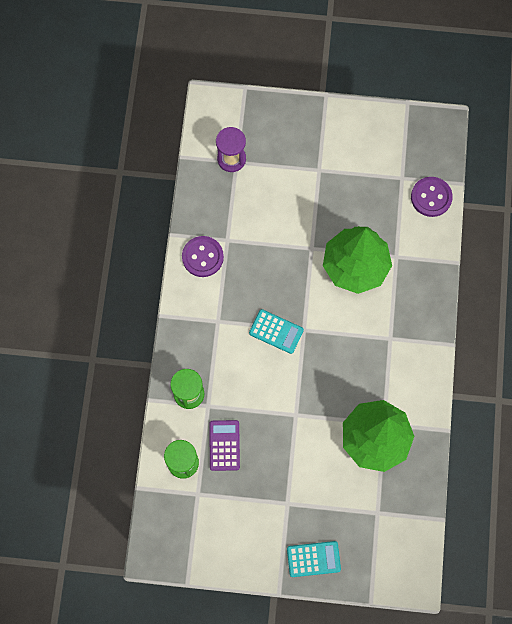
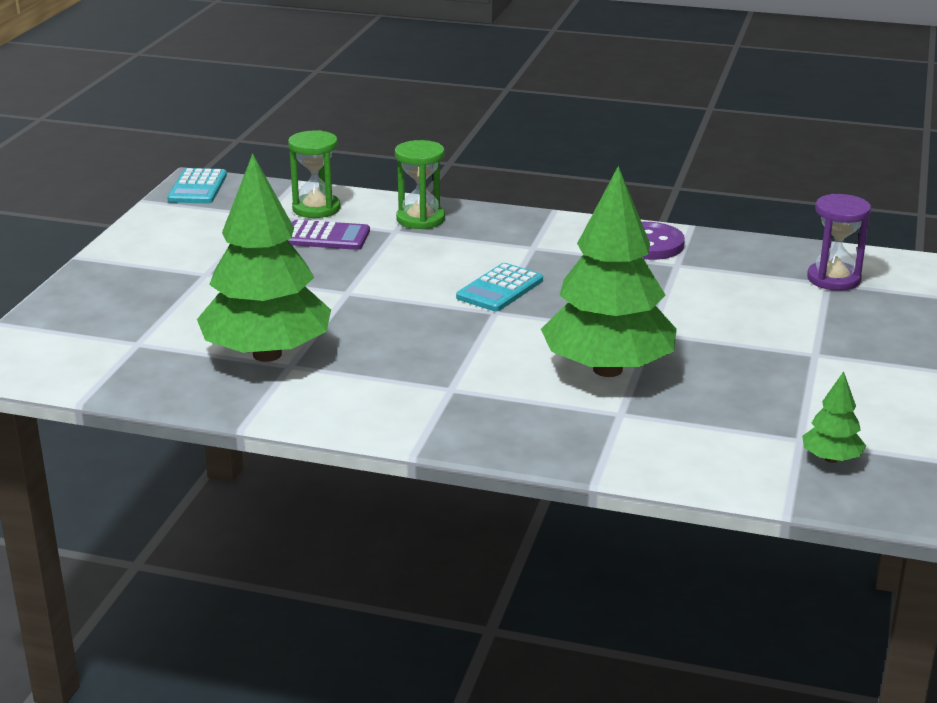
camera: 100 degrees right, 45 degrees down
turquoise calculator [287,541,341,577] -> turquoise calculator moved to [167,168,227,204]
purple button [411,177,453,217] -> none
none -> green tree [802,371,866,463]

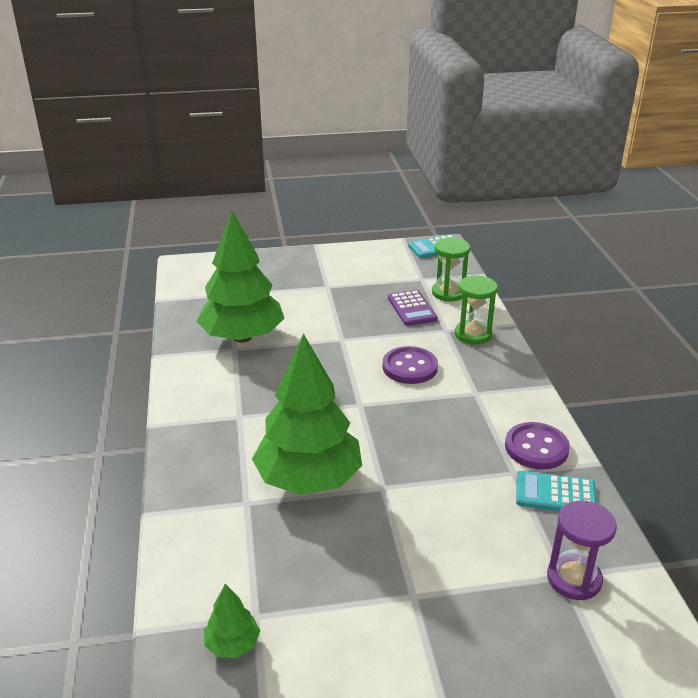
camera: 65 degrees right, 5 degrees up
turquoise calculator [456,263,543,312] -> turquoise calculator moved to [516,471,596,511]
none -> purple button [383,346,438,384]

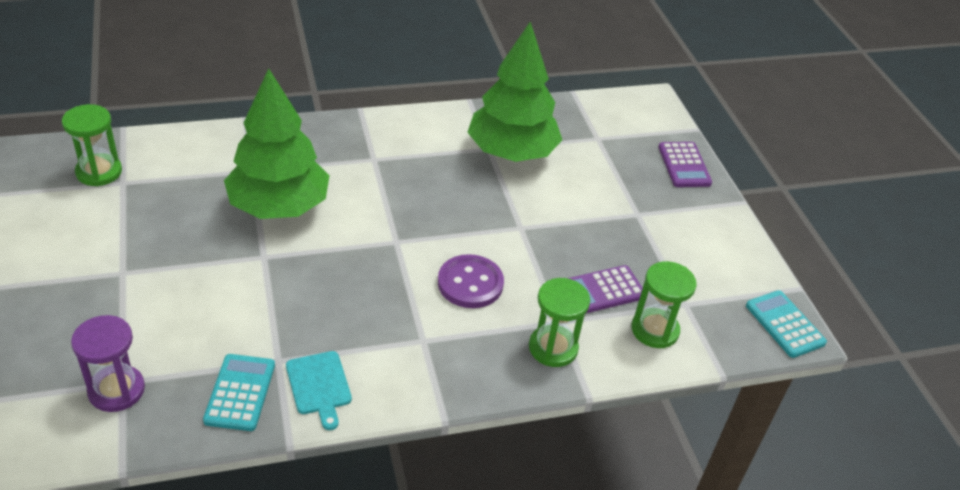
camera: 80 degrees right, 10 degrees up
green tree [204,584,260,658] -> green hourglass [62,104,122,186]
purple button [505,422,570,470] -> turquoise cutting board [286,351,352,430]
none -> purple calculator [658,142,712,187]

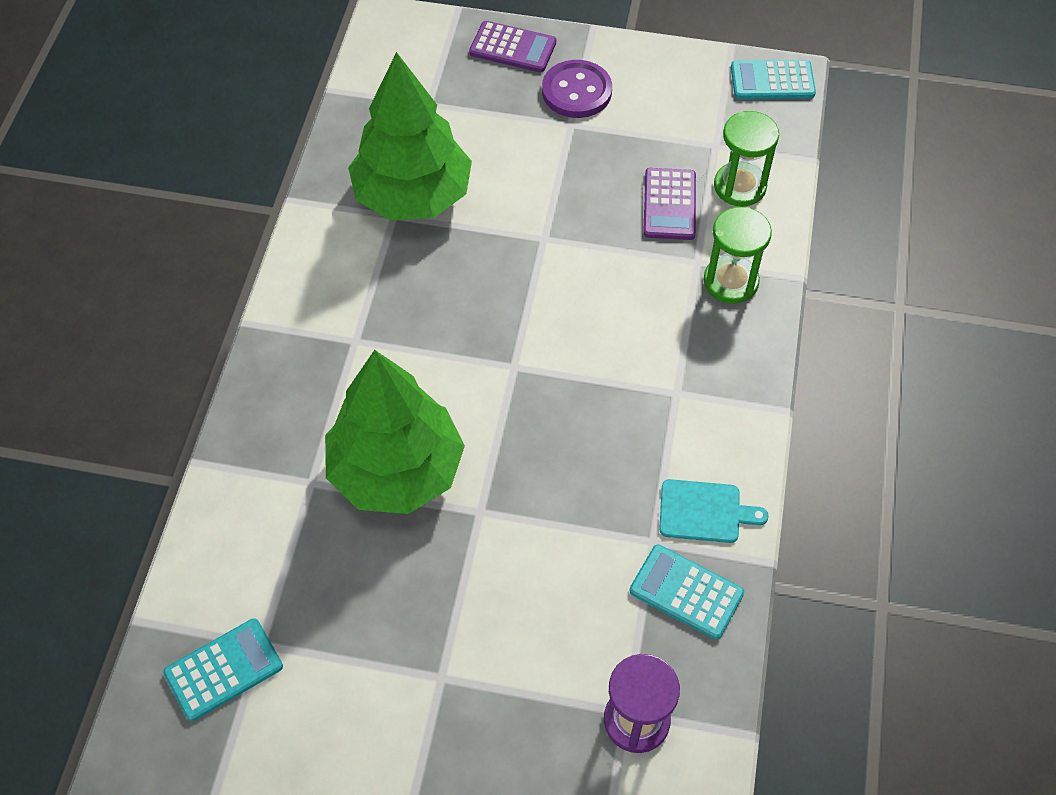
camera: 60 degrees left, 15 degrees up
green hourglass [62,104,122,186] -> turquoise calculator [163,618,283,721]
purple button [438,254,504,308] -> purple button moved to [542,60,612,118]

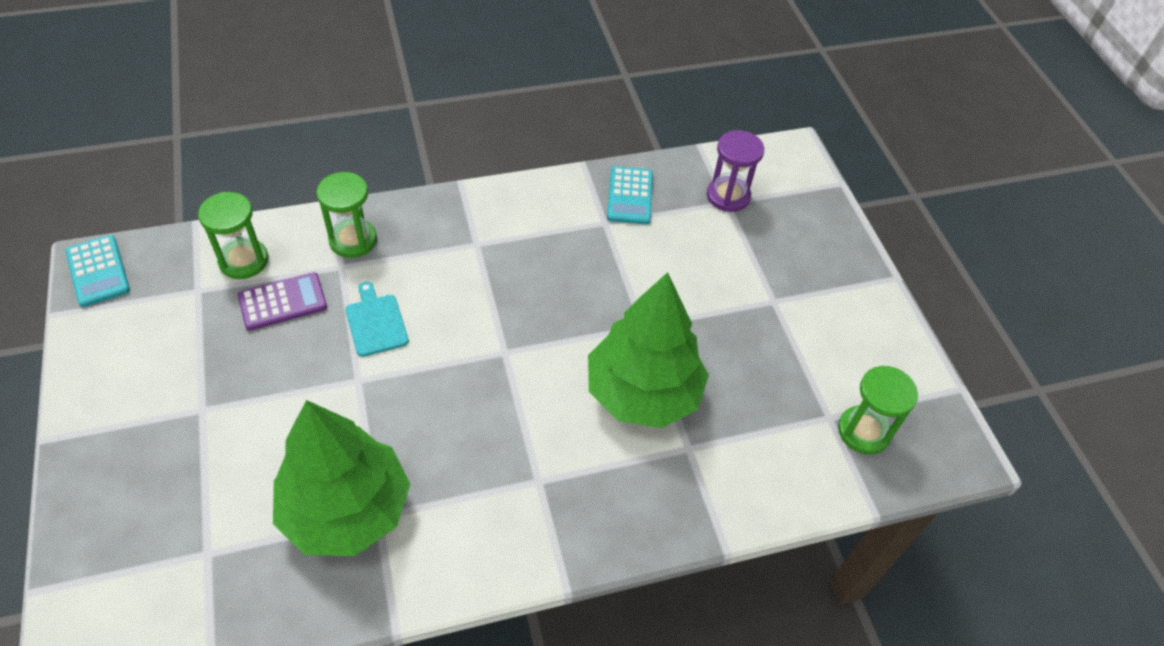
camera: 120 degrees left, 5 degrees down
turquoise calculator [163,618,283,721] -> green hourglass [838,366,918,455]
purple calculator [469,21,556,72] -> none
purple button [542,60,612,118] -> none
turquoise cutting board [659,479,769,543] -> turquoise cutting board moved to [345,282,409,357]

